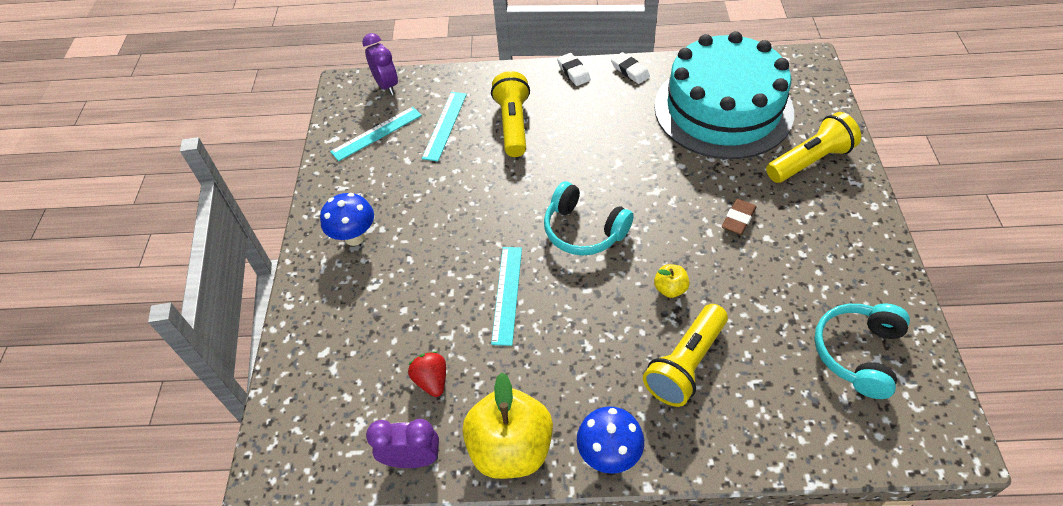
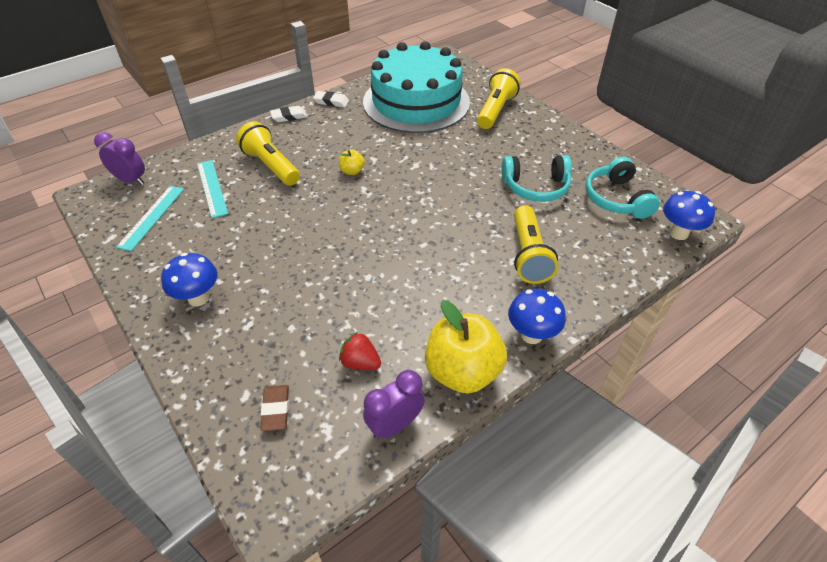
camera: 40 degrees left, 5 degrees down
turquoise ruler [491,247,522,346] -> none
turquoise headphones [544,181,634,255] -> turquoise headphones moved to [501,155,572,202]
white eraser [557,53,591,86] -> white eraser turned 45 degrees counterclockwise [270,106,307,122]
yellow apple [654,264,690,298] -> yellow apple moved to [339,149,365,175]
brown eraser [722,199,756,235] -> brown eraser moved to [261,385,289,431]
none -> blue mushroom [663,191,715,240]

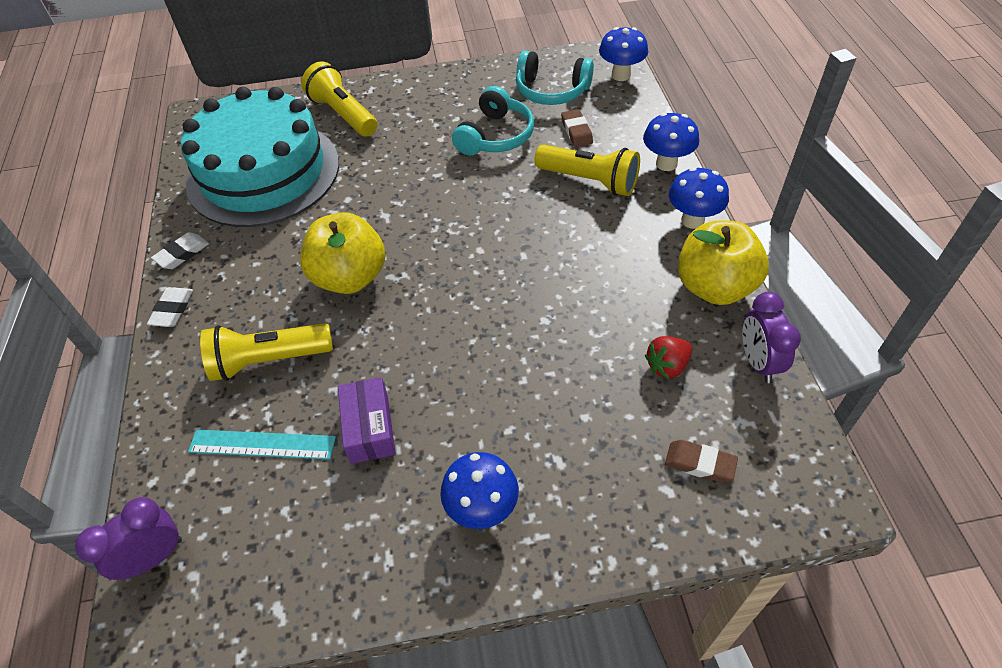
camera: 60 degrees left, 5 degrees up
turquoise ruler [116,186,184,251] -> none
yellow apple [339,149,365,175] -> yellow apple [300,212,385,294], size x2.23
none -> purple box [338,377,396,464]
none -> brown eraser [561,109,593,147]
none -> blue mushroom [643,113,699,171]

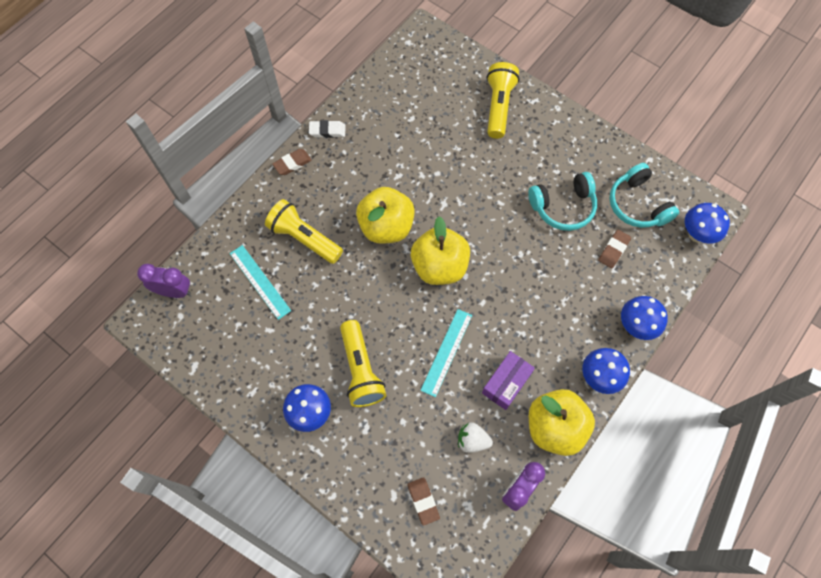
camera: 45 degrees right, 15 degrees up
white eraser [147,287,193,327] -> brown eraser [273,149,312,175]
turquoise cake [181,87,339,227] -> none
purple box [338,377,396,464] -> purple box moved to [482,351,535,410]
yellow flashlight [534,145,640,196] -> yellow flashlight moved to [340,320,386,407]
red strawberry [645,336,692,379] -> white strawberry [458,422,493,453]
none -> yellow apple [411,216,470,285]
none -> turquoise ruler [420,309,472,397]

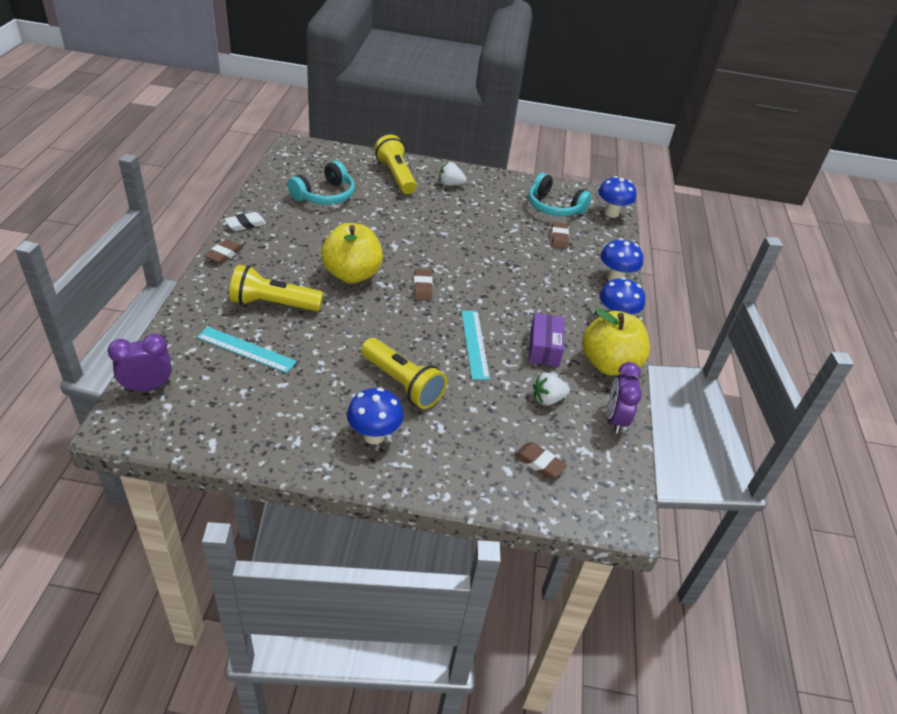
camera: 35 degrees left, 25 degrees down
yellow apple [411,216,470,285] -> brown eraser [414,269,433,301]
turquoise headphones [528,172,597,231] -> turquoise headphones moved to [288,161,355,205]
none -> white strawberry [439,162,467,186]

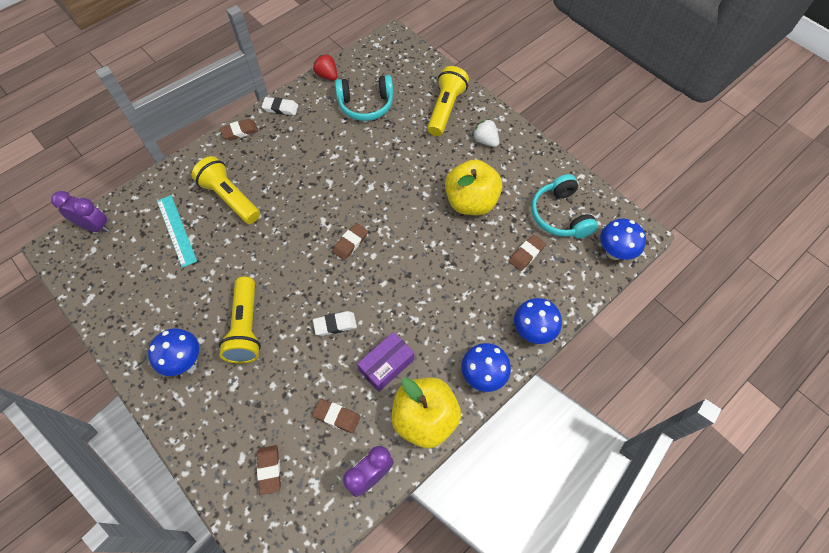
camera: 45 degrees right, 20 degrees up
yellow apple [321,223,383,283] -> yellow apple moved to [445,160,502,215]
turquoise ruler [461,311,490,380] -> white eraser [313,311,357,336]
white strawberry [533,373,570,405] -> brown eraser [312,399,360,433]
none -> red strawberry [313,54,337,80]

